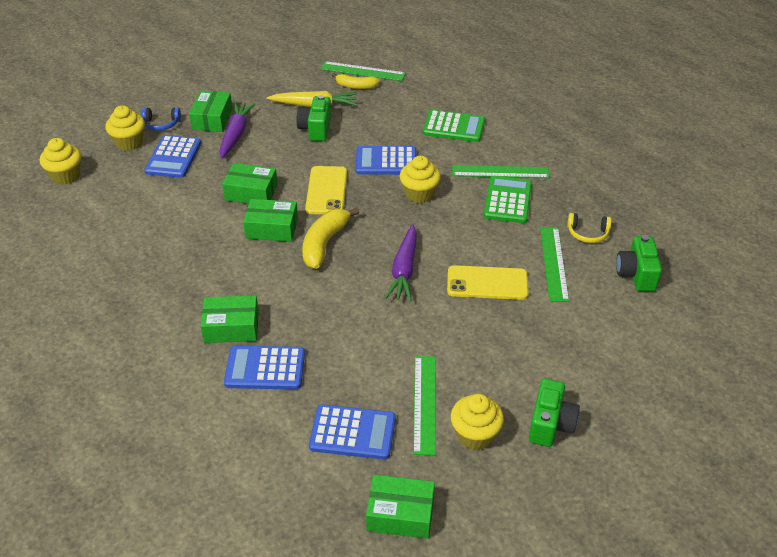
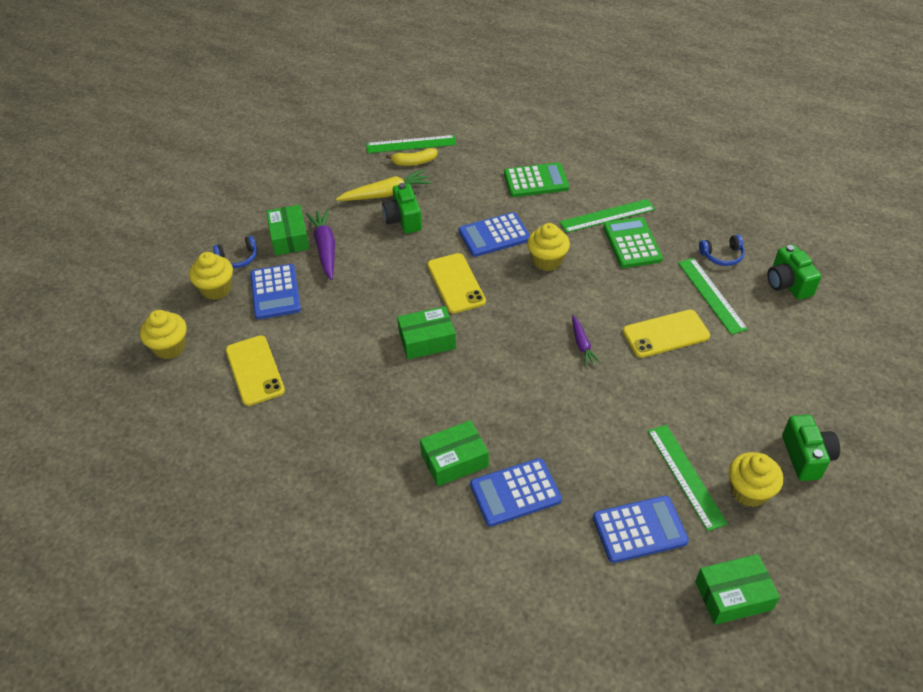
camera: 20 degrees left, 5 degrees up
green box [222,163,278,204] -> none
yellow banana [302,207,359,269] -> none
purple carrot [385,224,417,301] -> purple carrot [572,315,600,366], size x0.59
yellow headphones [567,213,612,243] -> blue headphones [699,235,745,266]
none -> yellow phone [226,335,285,406]

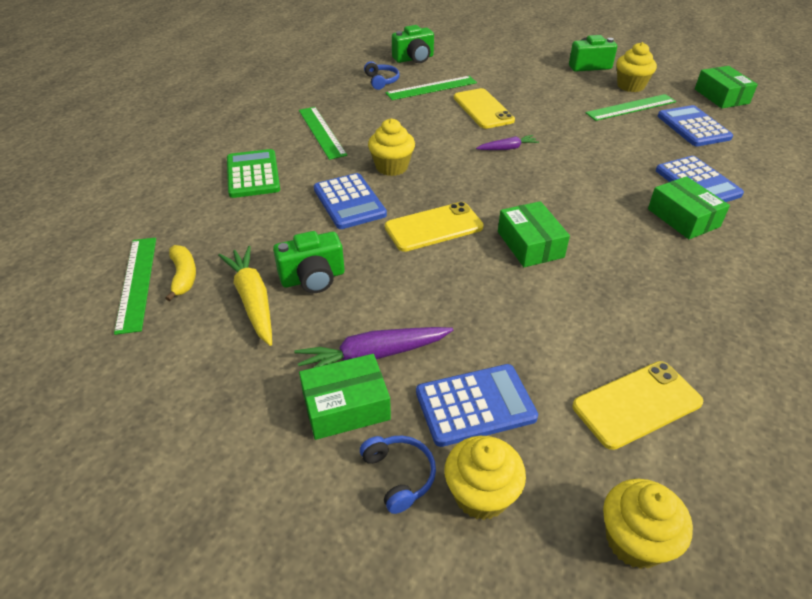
camera: 95 degrees left, 5 degrees down
green calculator [603,217,663,268] -> none

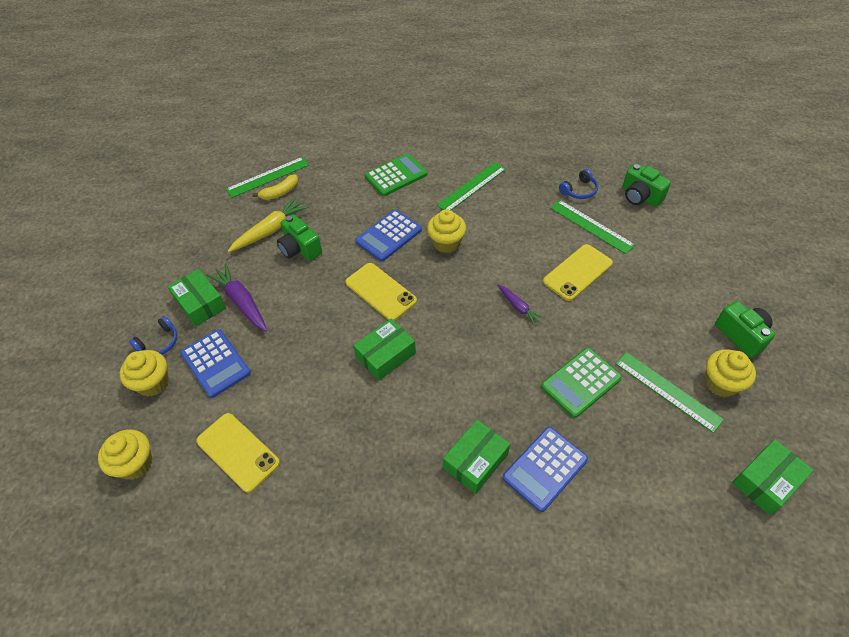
camera: 70 degrees right, 10 degrees up
blue calculator [658,105,733,146] -> none
none -> green calculator [541,348,622,418]

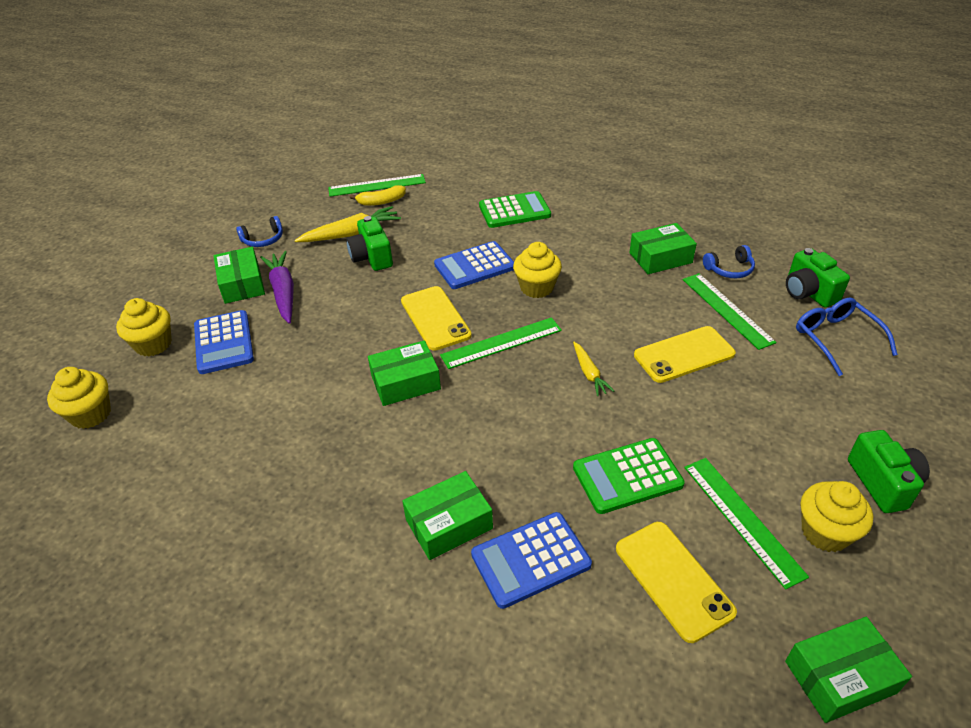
camera: 20 degrees right, 10 degrees down
blue headphones [129,316,178,355] -> blue headphones moved to [236,216,283,247]
yellow phone [196,413,280,493] -> yellow phone moved to [616,522,737,643]
green ruler [437,162,506,210] -> green ruler moved to [440,317,562,369]
purple carrot [497,285,544,326] -> yellow carrot [573,342,614,396]
none -> green box [629,223,697,274]
none -> blue glasses [796,298,898,376]

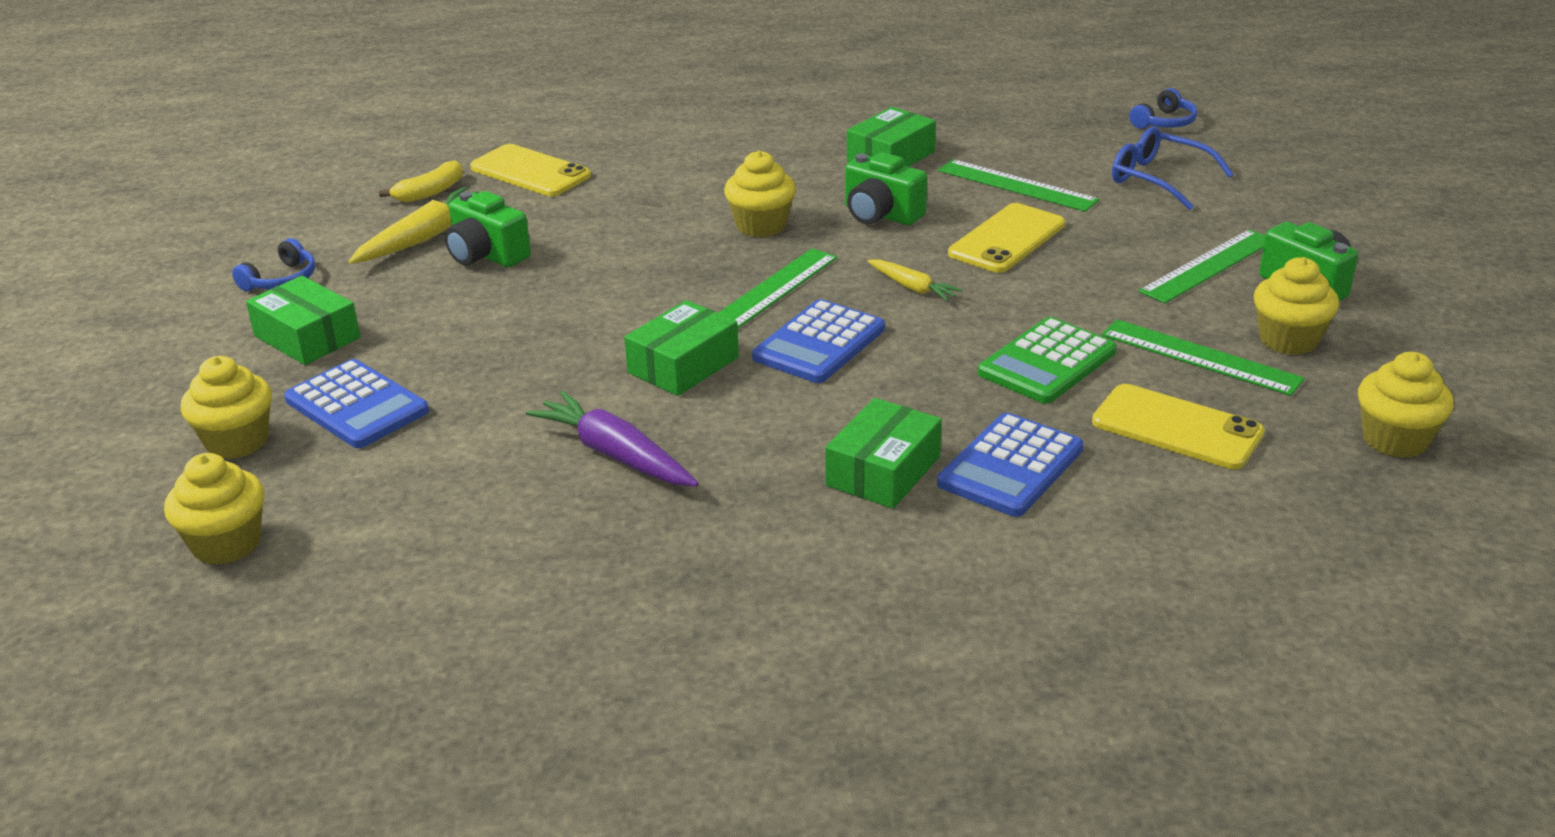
camera: 30 degrees left, 10 degrees down
purple carrot [260,251,294,324] -> purple carrot moved to [526,391,699,487]
green ruler [328,174,426,197] -> green ruler moved to [1138,229,1265,304]
yellow phone [401,286,472,351] -> yellow phone moved to [470,144,591,196]
blue calculator [434,241,514,289] -> blue calculator moved to [752,299,885,383]
green calculator [479,191,551,228] -> none
blue headphones [703,245,755,278] -> blue headphones moved to [1129,88,1198,129]
green box [785,617,912,723] -> yellow cupcake [1358,352,1454,458]
green camera [786,248,850,308] -> green camera moved to [845,152,927,225]

